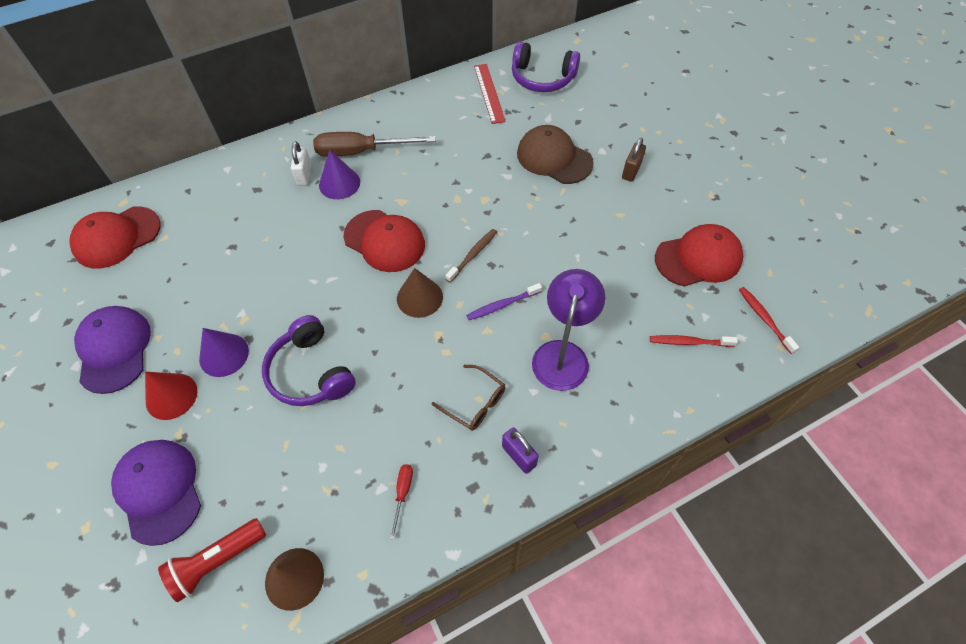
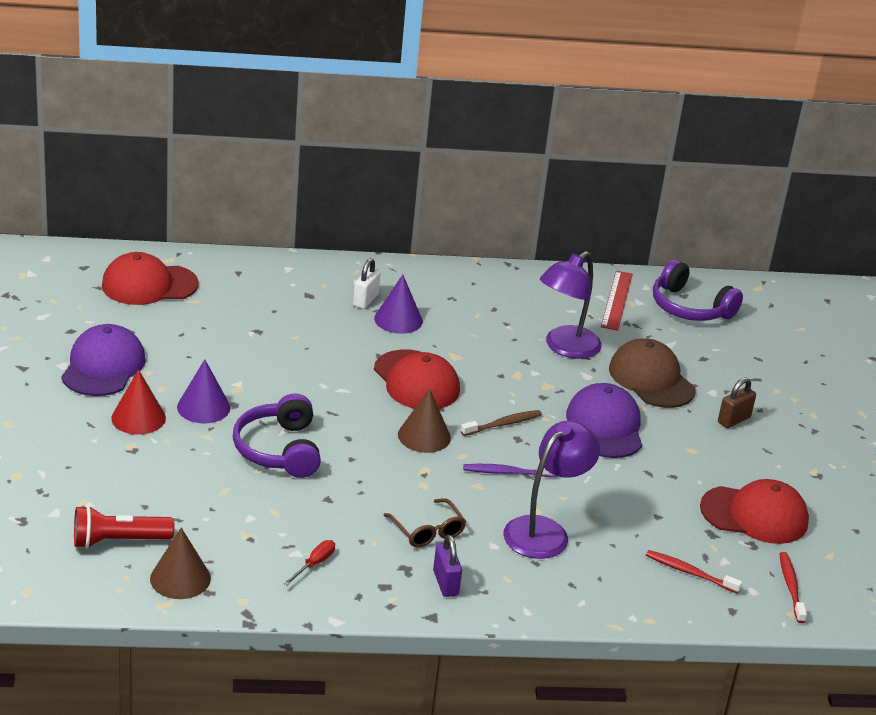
camera: 20 degrees right, 25 degrees down
purple cap [111,440,201,546] -> purple cap moved to [566,383,642,458]
brown screwdriver [313,132,436,157] -> none
none -> purple lamp [540,251,602,359]

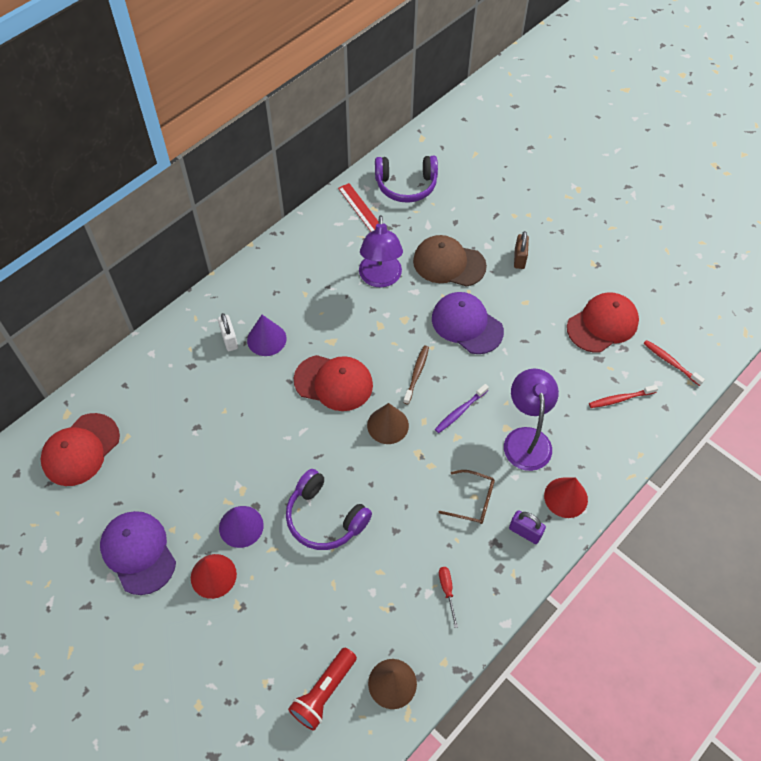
camera: 40 degrees left, 25 degrees up
none -> red cone [544,477,588,518]

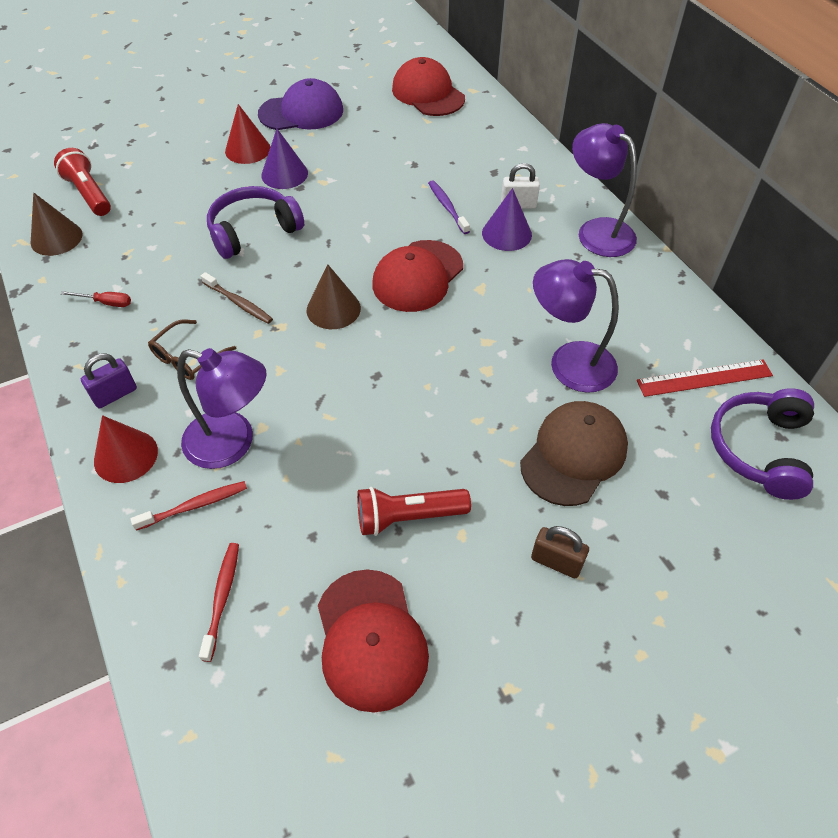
camera: 110 degrees right, 5 degrees down
brown toothbrush [403,345,429,404] -> brown toothbrush moved to [201,272,273,324]
purple cap [432,292,504,354] -> none
purple toothbrush [435,384,489,433] -> purple toothbrush moved to [428,180,470,234]
red toothbrush [643,340,705,386] -> red toothbrush moved to [131,481,247,531]
none -> red flashlight [357,487,471,536]
none -> purple lamp [572,123,637,257]

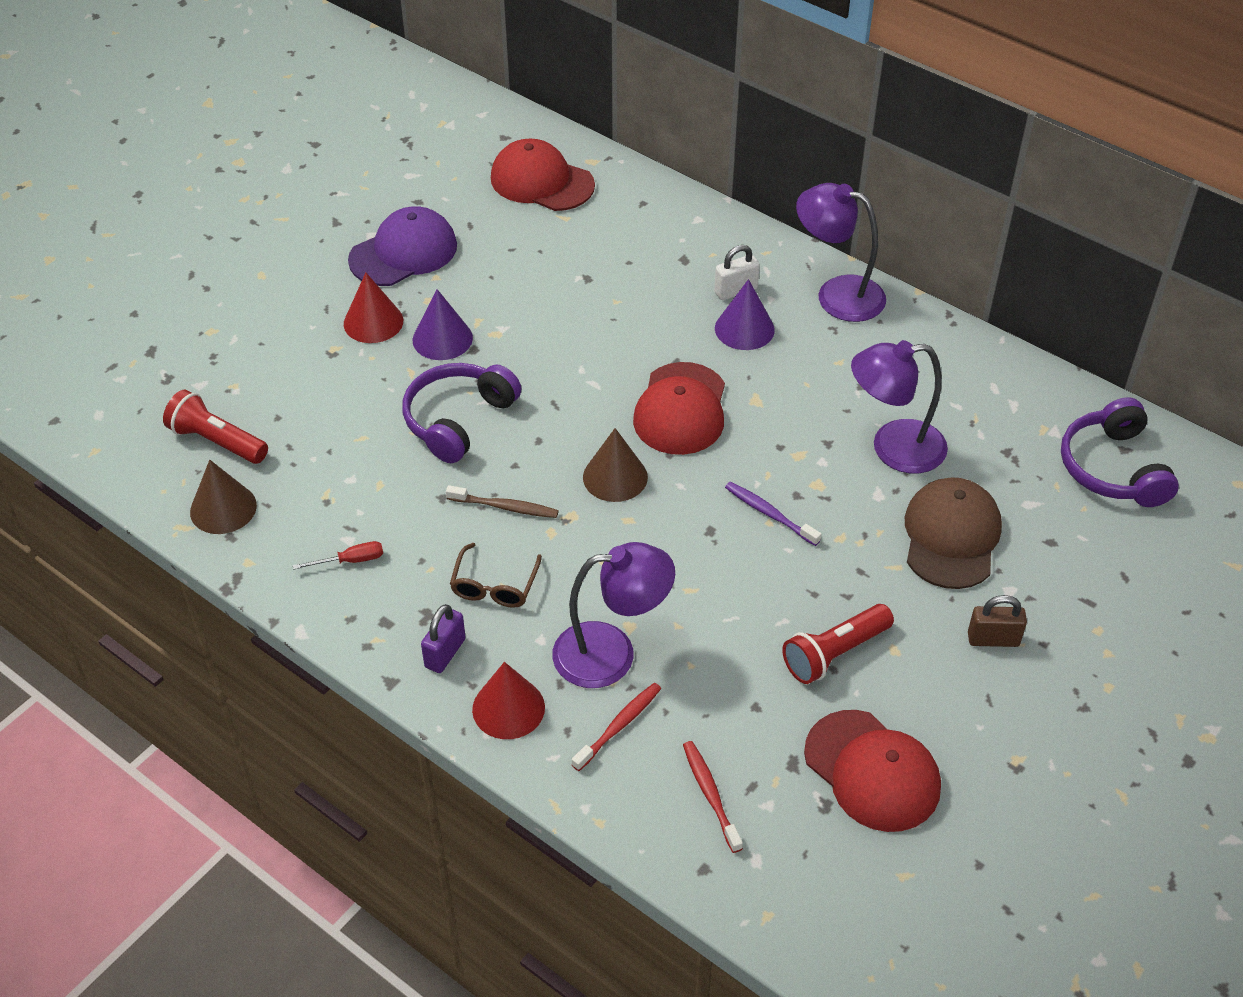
camera: 25 degrees left, 5 degrees down
purple toothbrush [428,180,470,234] -> purple toothbrush moved to [725,482,821,546]
red ruler [637,360,773,397] -> none

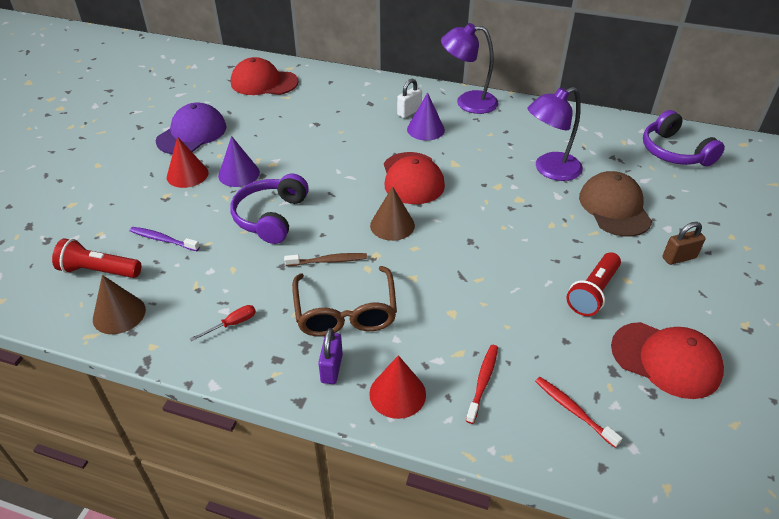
camera: 20 degrees left, 5 degrees down
brown glasses [450,543,542,608] -> brown glasses [292,266,397,337], size x1.65
purple lamp [552,542,675,688] -> none
purple toothbrush [725,482,821,546] -> purple toothbrush moved to [130,227,200,251]

